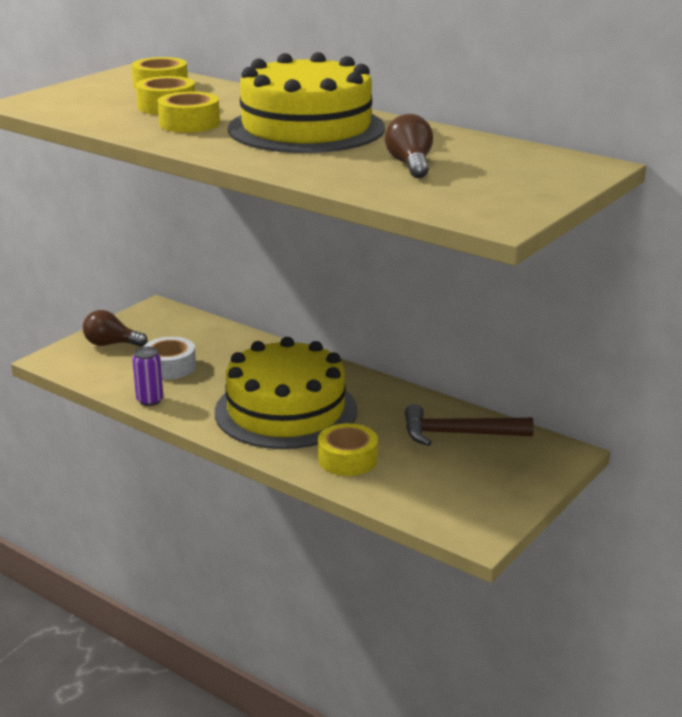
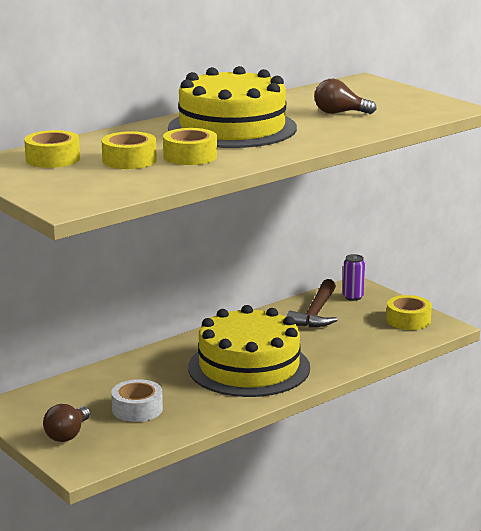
camera: 75 degrees left, 5 degrees down
purple can [132,347,163,406] -> purple can moved to [343,254,365,301]
yellow tape [318,423,378,476] -> yellow tape moved to [386,295,432,330]

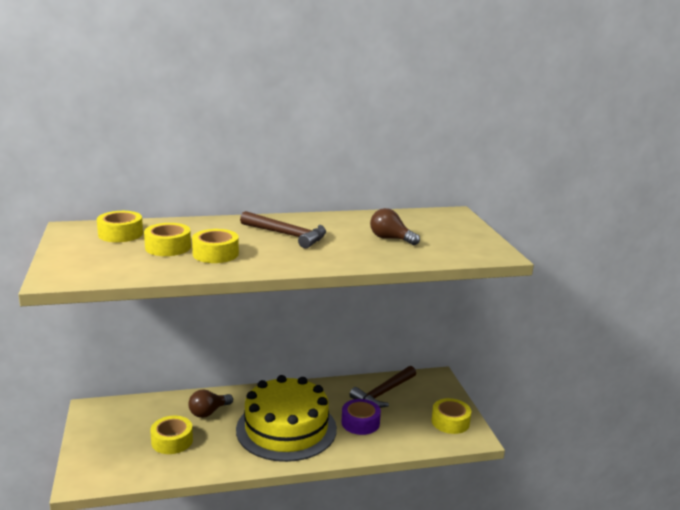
camera: 25 degrees right, 0 degrees up
brown light bulb [43,404,90,442] -> brown light bulb moved to [188,389,233,418]
white tape [111,379,163,422] -> yellow tape [150,416,193,454]
yellow cake [168,66,297,148] -> brown hammer [240,211,326,249]
purple can [343,254,365,301] -> none
none -> purple tape [342,399,381,435]

